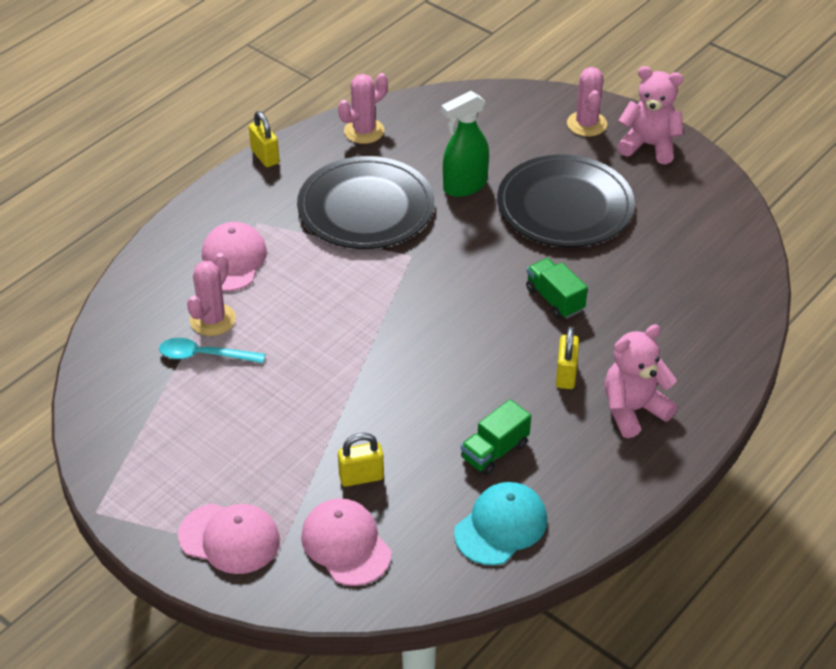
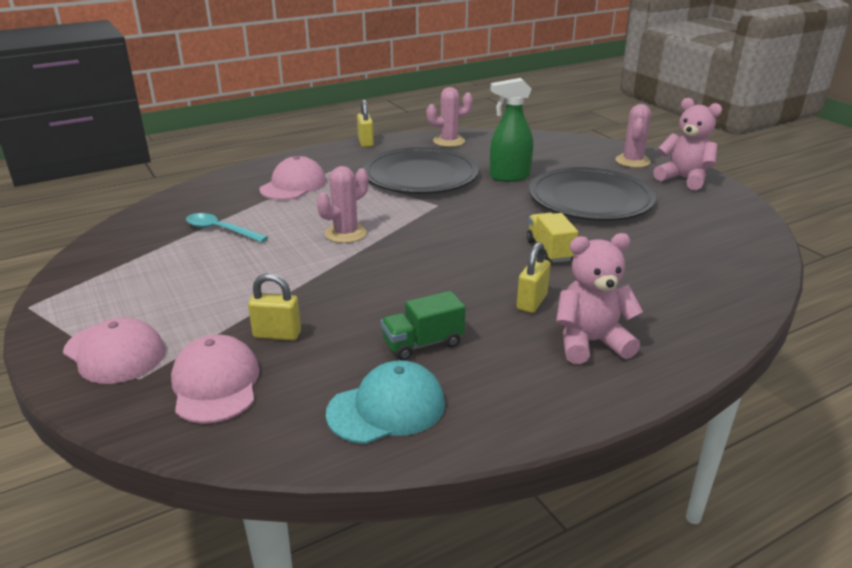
camera: 20 degrees right, 15 degrees down
pink cactus [187,253,236,336] -> pink cactus moved to [317,166,369,243]
green truck [526,258,588,319] -> yellow truck [527,213,578,263]

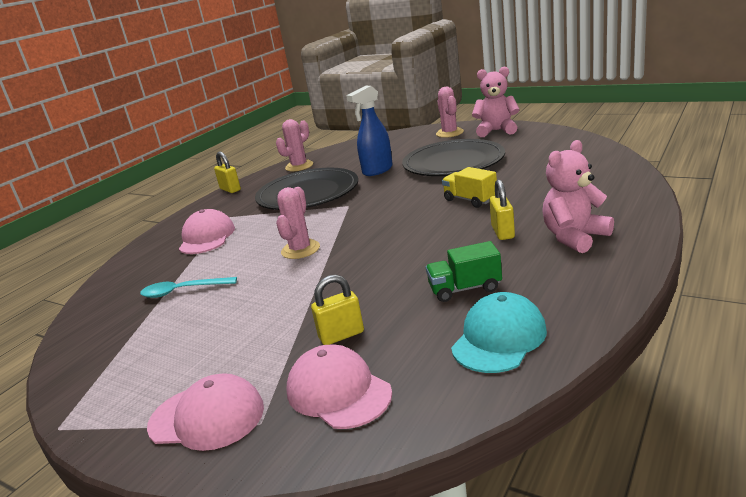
camera: 25 degrees left, 5 degrees down
green truck [381,291,465,361] -> green truck turned 45 degrees clockwise [426,241,502,302]
green spray bottle [490,78,533,182] -> blue spray bottle [346,85,393,176]

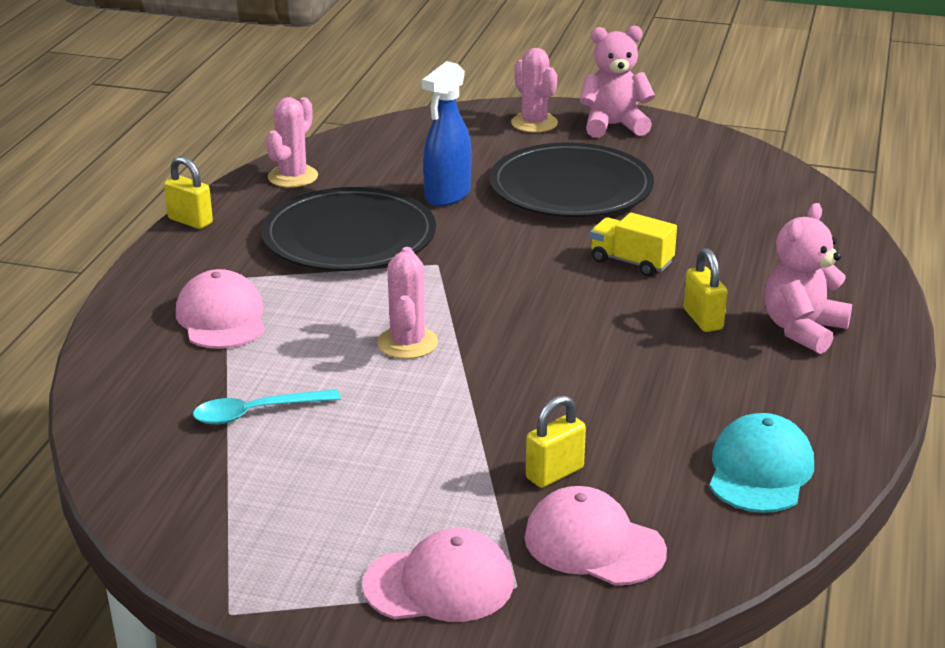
camera: 20 degrees left, 5 degrees up
green truck [426,241,502,302] -> none

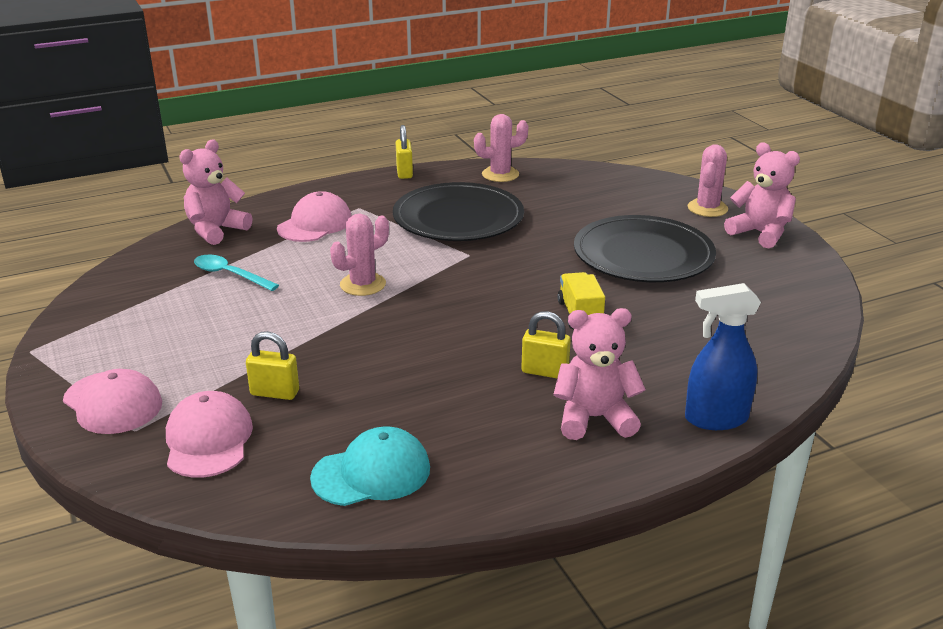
camera: 50 degrees right, 0 degrees up
blue spray bottle [422,61,471,207] -> blue spray bottle moved to [685,283,761,430]
yellow padlock [684,248,727,332] -> yellow padlock turned 75 degrees clockwise [521,311,571,378]
none -> pink teddy bear [179,140,252,245]

